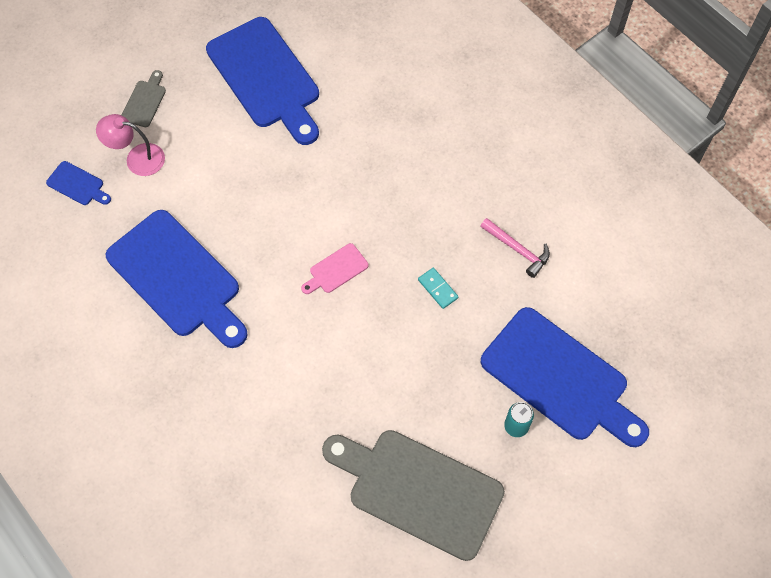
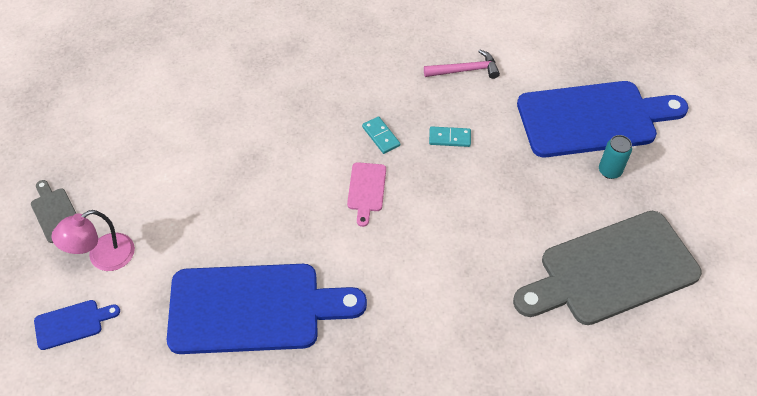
camera: 50 degrees left, 10 degrees down
blue cutting board [206,17,319,145] -> none
none -> turquoise domino [362,116,400,154]

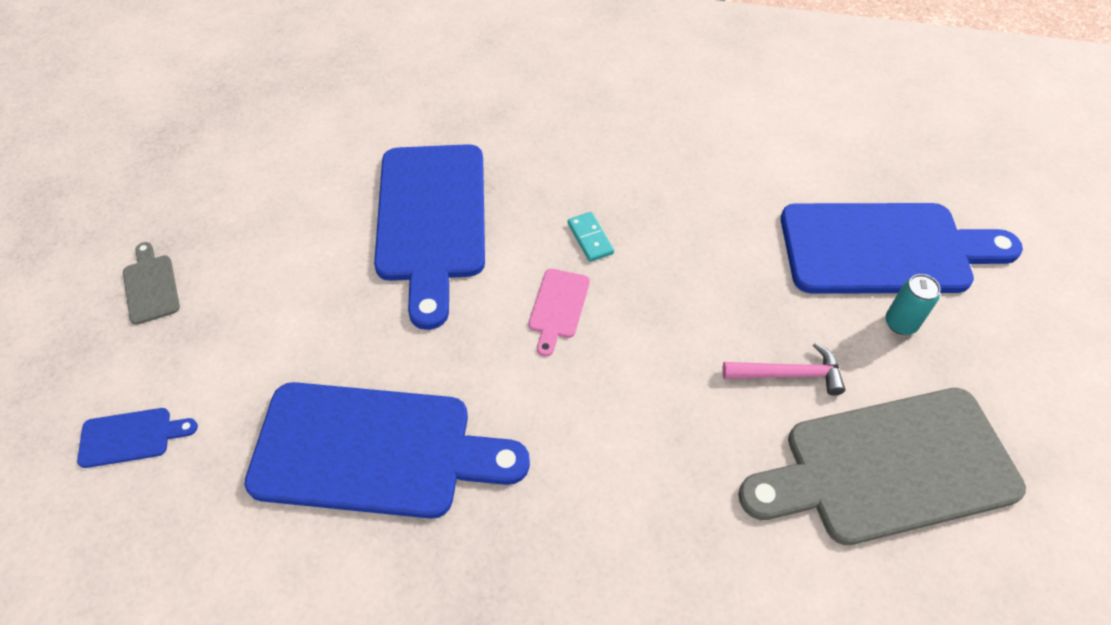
camera: 10 degrees right, 0 degrees up
pink lamp [52,210,135,271] -> none
pink hammer [424,50,500,79] -> pink hammer moved to [722,342,846,395]
turquoise domino [429,126,471,147] -> none
none -> blue cutting board [374,144,485,330]

